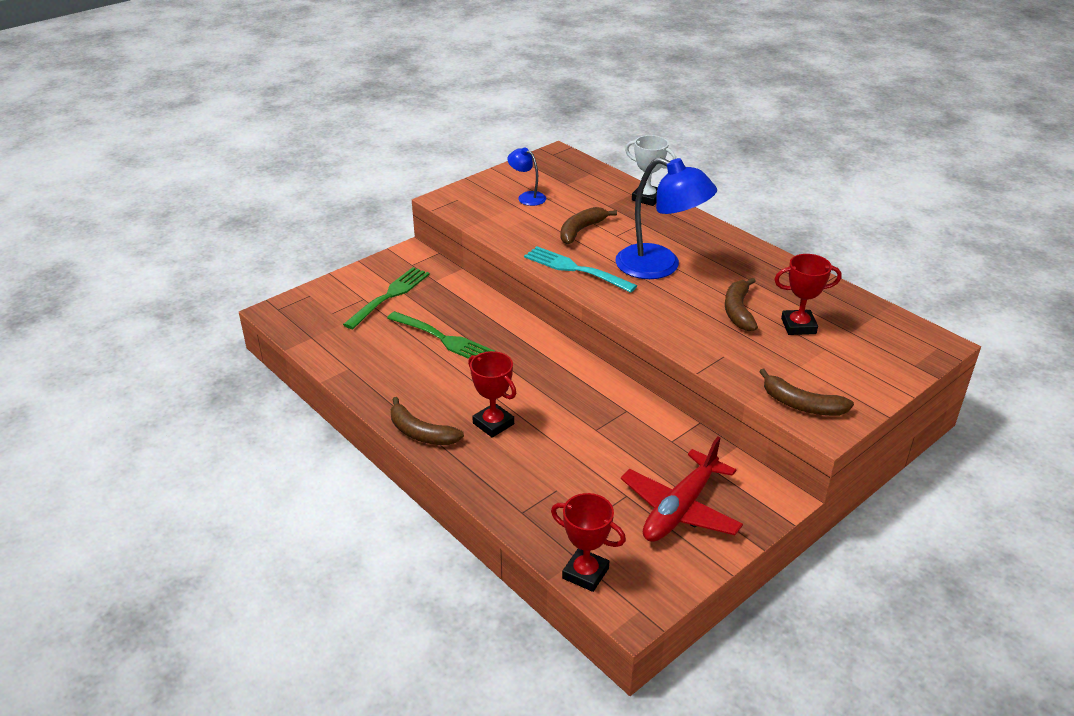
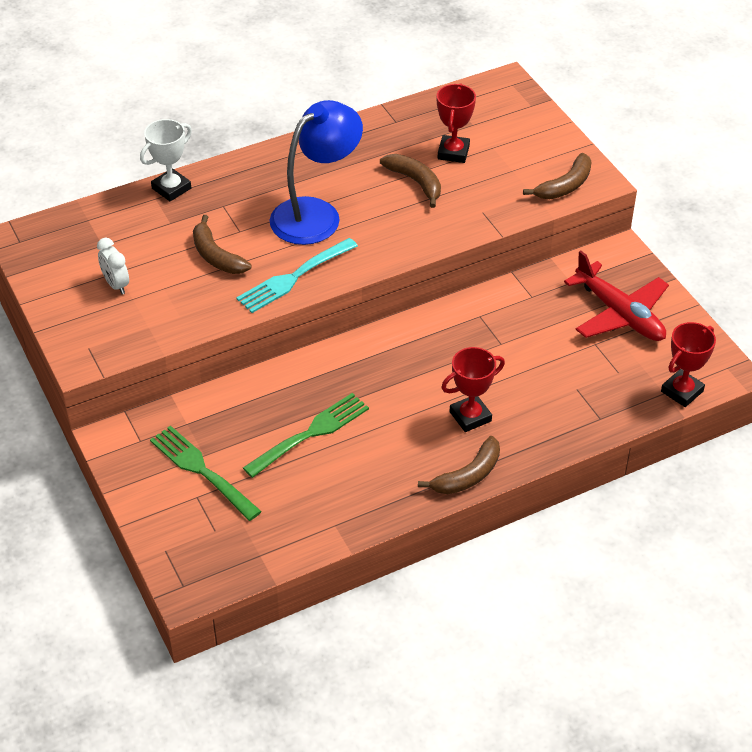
camera: 75 degrees left, 10 degrees up
blue lamp [507,147,546,206] -> white clock [97,238,129,294]
brown banana [725,278,758,331] -> brown banana turned 150 degrees counterclockwise [380,154,441,208]

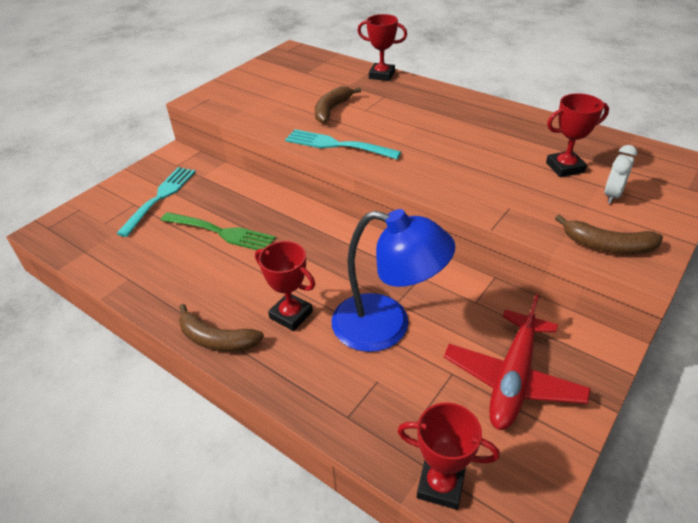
camera: 65 degrees right, 5 degrees down
white clock [97,238,129,294] -> white clock moved to [604,145,637,204]
white trophy [140,119,192,201] -> red trophy [357,14,407,81]
green fork [150,426,262,521] -> turquoise fork [116,167,196,237]
blue lamp [270,100,363,245] -> blue lamp moved to [332,209,456,352]
brown banana [380,154,441,208] -> none

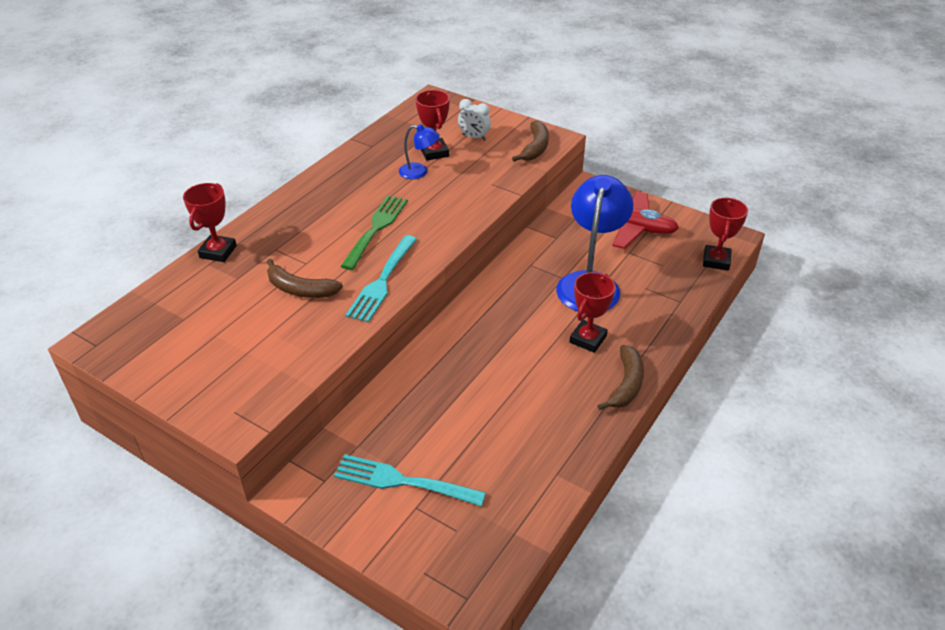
camera: 95 degrees left, 0 degrees up
green fork [161,212,276,250] -> green fork moved to [341,195,408,270]
none -> blue lamp [399,124,440,179]

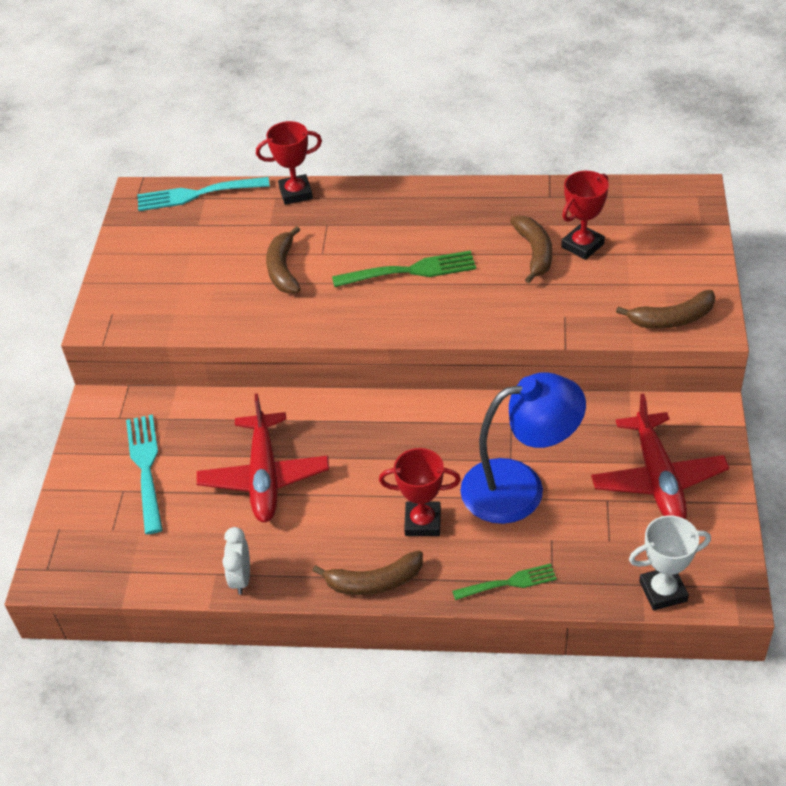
camera: 65 degrees right, 5 degrees up
turquoise fork [345,235,417,322] -> turquoise fork moved to [138,177,270,211]
blue lamp [399,124,440,179] -> brown banana [510,215,552,283]
white clock [458,99,491,141] -> white clock moved to [222,527,250,595]
red trophy [703,198,748,271] -> white trophy [629,515,711,611]
none -> red plane [197,393,329,522]
none -> green fork [452,564,557,600]

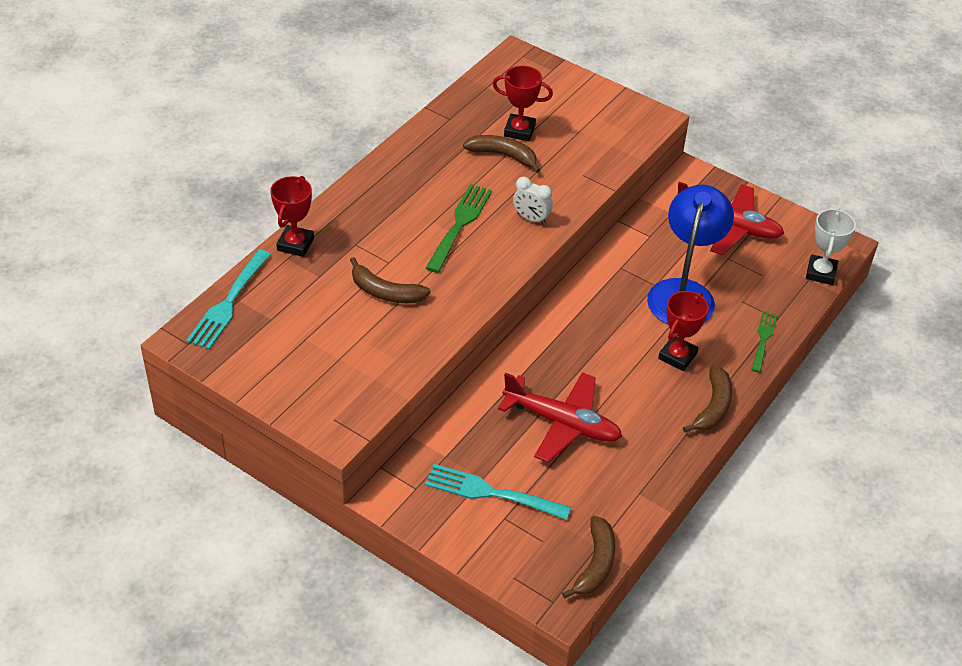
camera: 65 degrees left, 0 degrees up
white clock [222,527,250,595] -> white clock moved to [513,177,553,225]
red trophy [561,171,609,260] -> red trophy turned 60 degrees counterclockwise [493,66,553,141]
brown banana [616,290,715,329] -> brown banana moved to [562,516,615,599]

